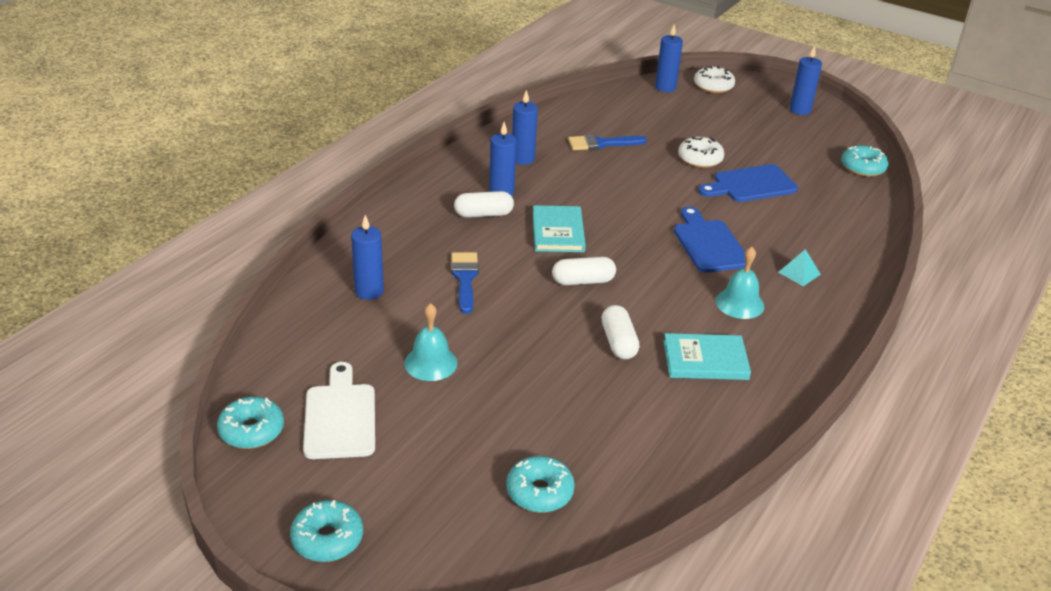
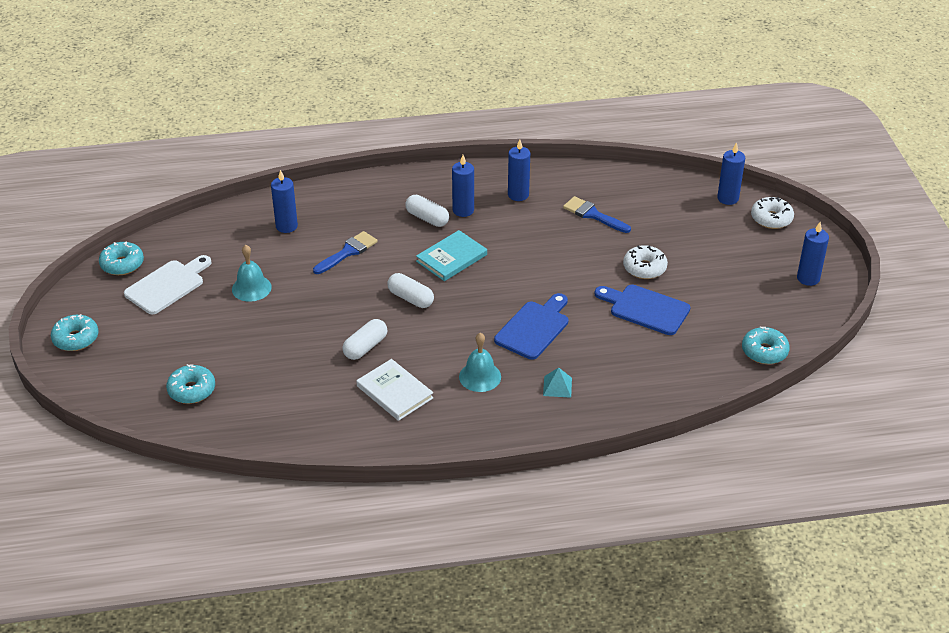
camera: 50 degrees right, 5 degrees up
turquoise book [663,333,751,380] -> white book [356,359,434,421]

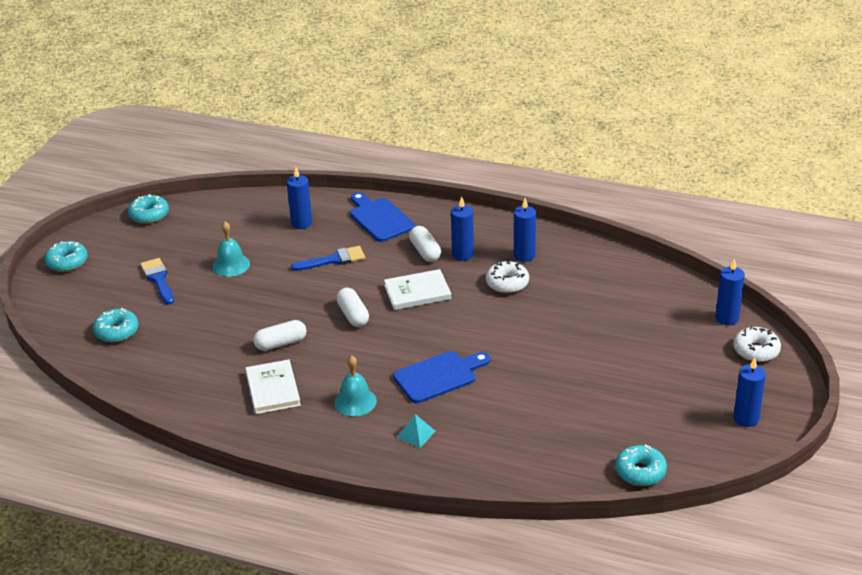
camera: 30 degrees right, 5 degrees down
white cutting board [124,255,212,314] -> none
turquoise book [416,230,487,281] -> white book [384,269,451,310]
blue brush [563,196,631,233] -> blue brush moved to [140,258,174,304]
blue cutting board [594,285,690,335] -> blue cutting board moved to [350,192,415,242]
white donut [623,245,668,279] -> white donut moved to [486,260,529,293]

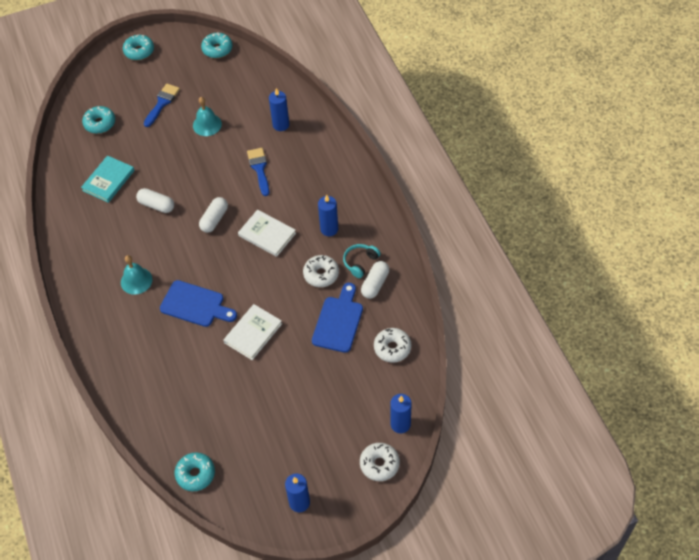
camera: 50 degrees right, 20 degrees up
white book [245,359,301,414] -> white book moved to [223,304,282,360]
blue brush [291,246,365,271] -> blue brush turned 135 degrees counterclockwise [247,148,269,196]
blue cutting board [350,192,415,242] -> blue cutting board moved to [312,283,363,353]
turquoise pyramid [397,414,435,448] -> none
white capsule [409,226,441,262] -> white capsule moved to [361,261,389,299]
blue candle [514,198,536,262] -> turquoise headphones [343,244,381,278]
none -> turquoise book [81,155,135,203]
none -> white donut [374,328,411,363]

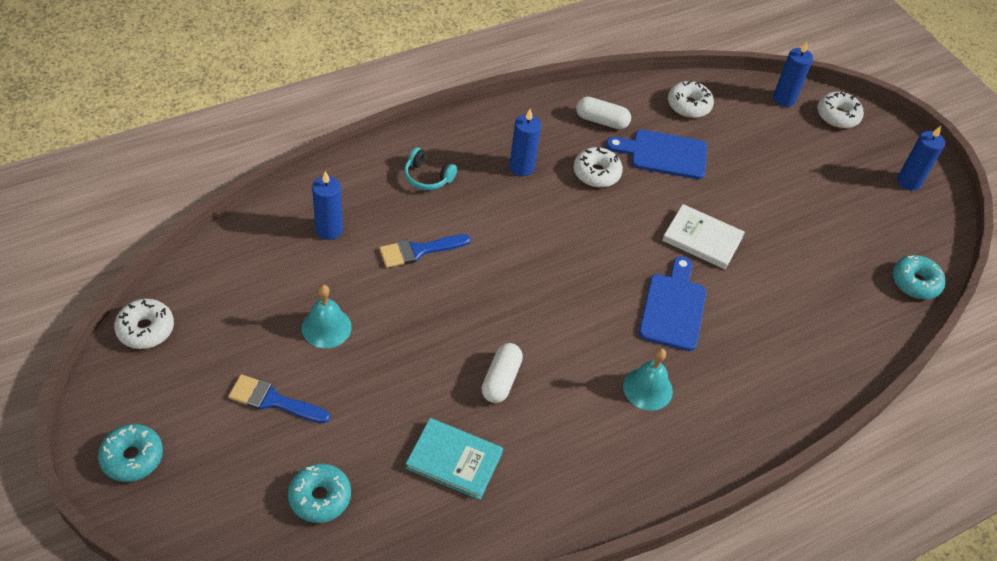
camera: 105 degrees left, 5 degrees down
white capsule [199,197,228,233] -> none
turquoise donut [201,32,233,58] -> white donut [114,299,174,349]
white book [238,210,296,257] -> none
turquoise headphones [343,244,381,278] -> turquoise headphones moved to [404,147,457,190]

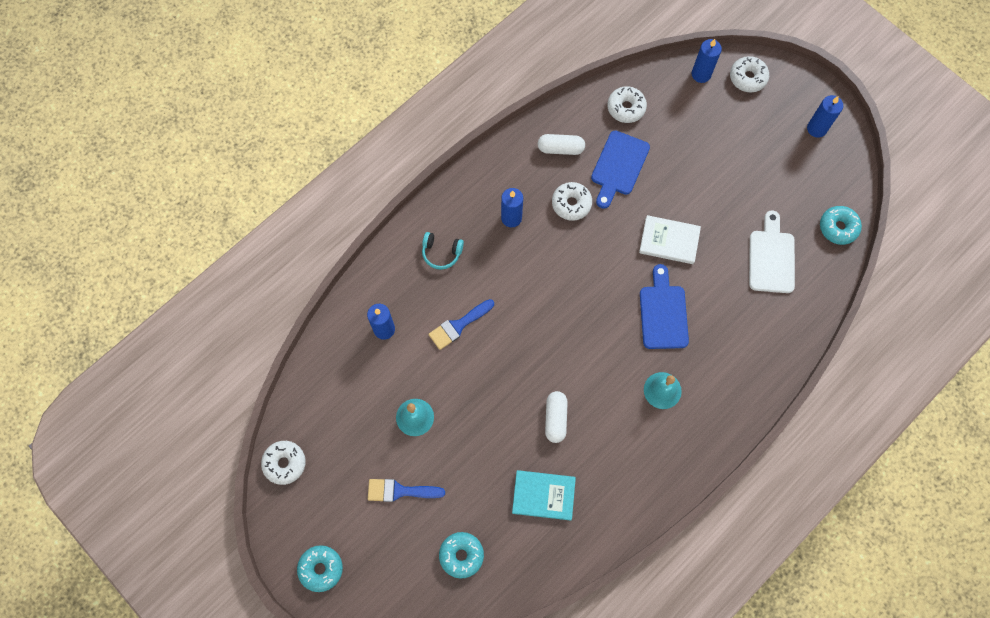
camera: 10 degrees left, 20 degrees up
blue cutting board [606,130,707,179] -> blue cutting board turned 60 degrees counterclockwise [591,130,650,209]
none -> white cutting board [749,210,795,293]

